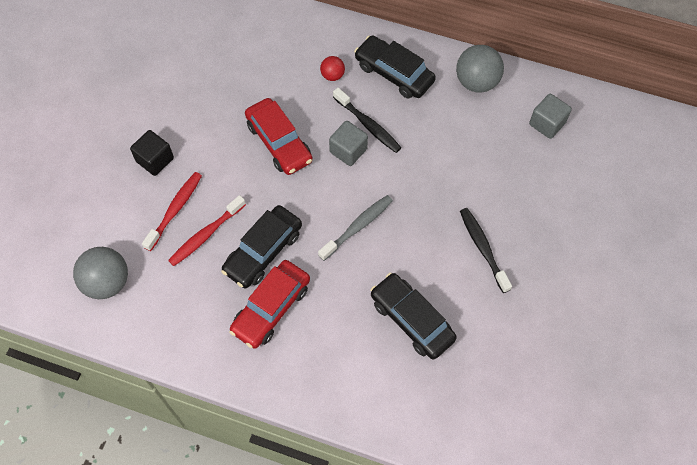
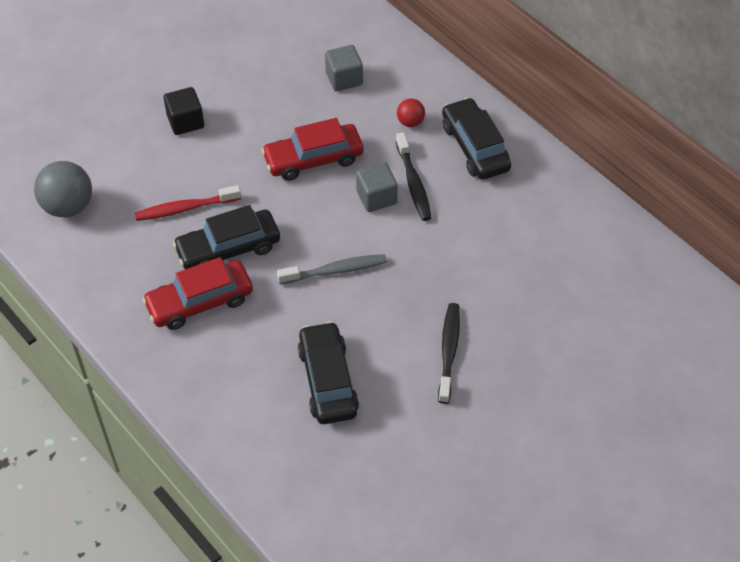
camera: 30 degrees right, 10 degrees down
red toothbrush [142,172,202,251] -> none
red car [245,98,313,175] -> red car turned 75 degrees clockwise [261,118,363,181]
grey ball [456,45,504,93] -> none
grey cube [529,94,572,139] -> grey cube moved to [325,45,363,91]

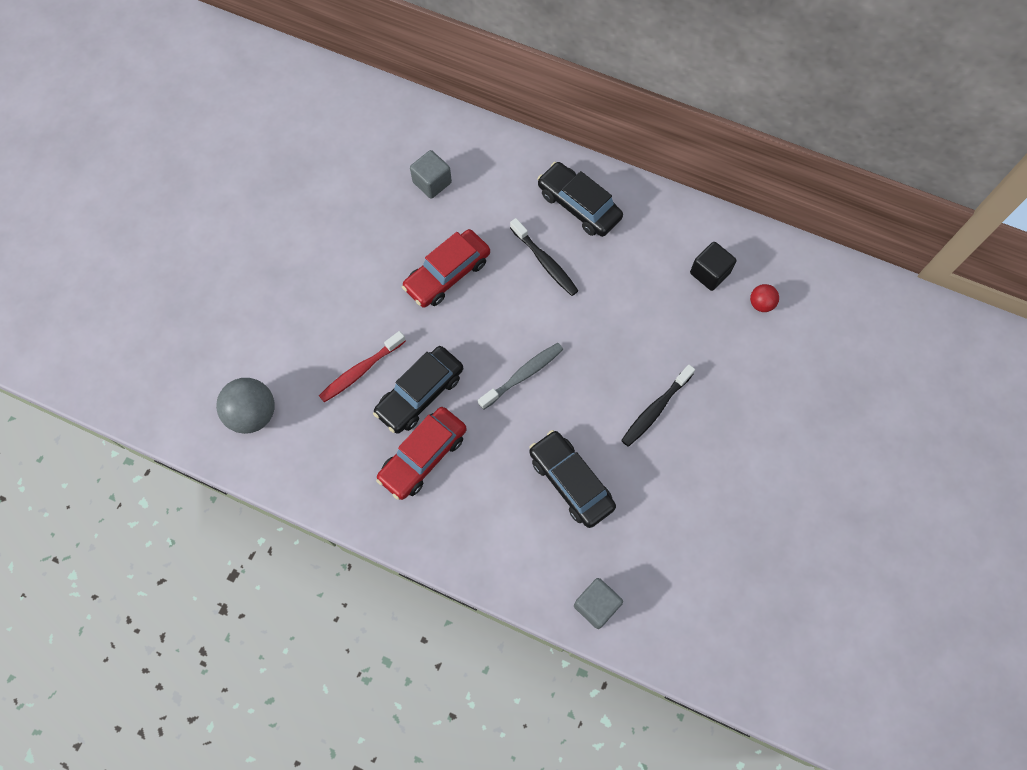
camera: 25 degrees left, 15 degrees up
black cube [164,87,204,135] -> black cube moved to [690,242,736,291]
grey cube [356,162,398,212] -> grey cube moved to [574,578,623,629]
red ball [397,99,425,127] -> red ball moved to [750,284,779,312]
black toothbrush [438,303,460,404] -> black toothbrush turned 120 degrees counterclockwise [621,364,695,447]

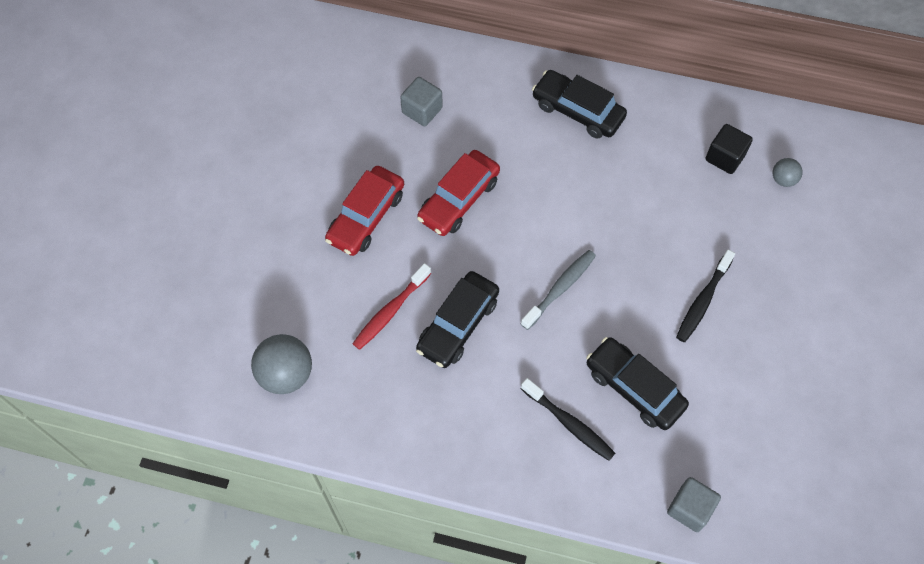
camera: 10 degrees left, 5 degrees down
red car [376,407,467,500] -> red car moved to [325,166,404,256]
black toothbrush [510,218,578,296] -> black toothbrush moved to [521,378,615,461]
red ball [750,284,779,312] -> grey ball [773,158,803,187]

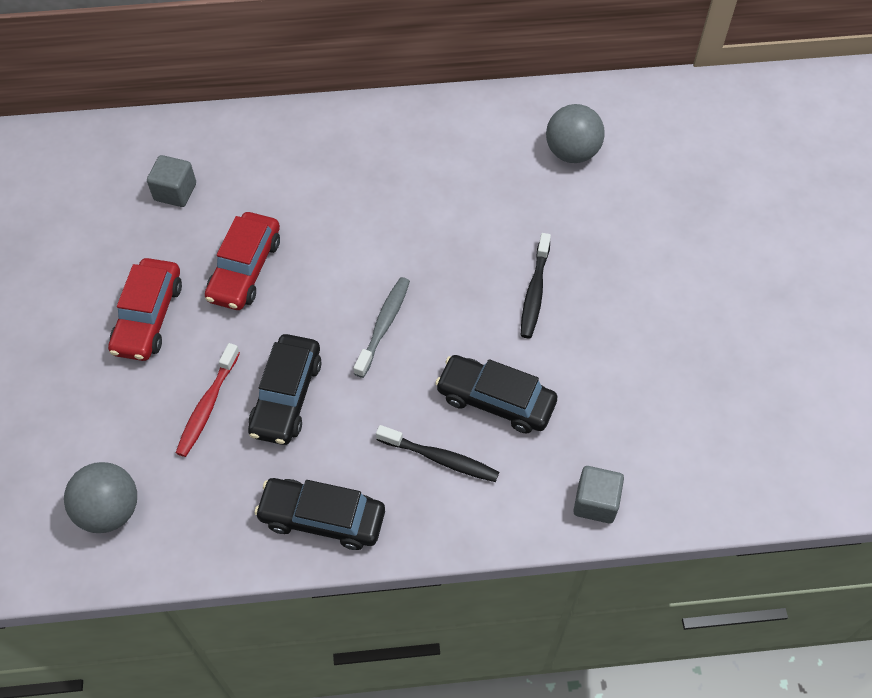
camera: 20 degrees left, 5 degrees down
black car [532,70,627,138] -> black car moved to [254,478,385,550]
black cube [706,124,753,174] -> none
grey ball [773,158,803,187] -> grey ball [546,104,605,163], size x1.89

